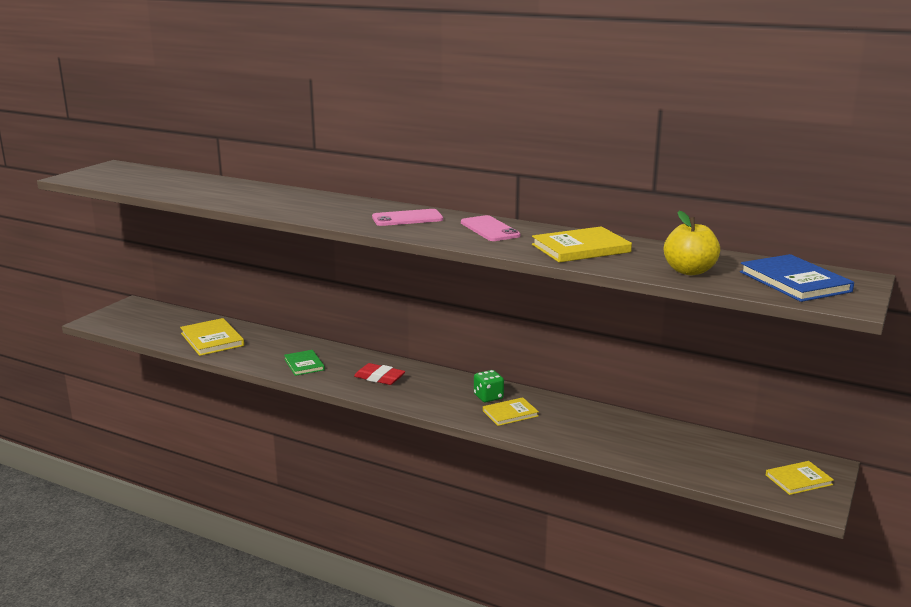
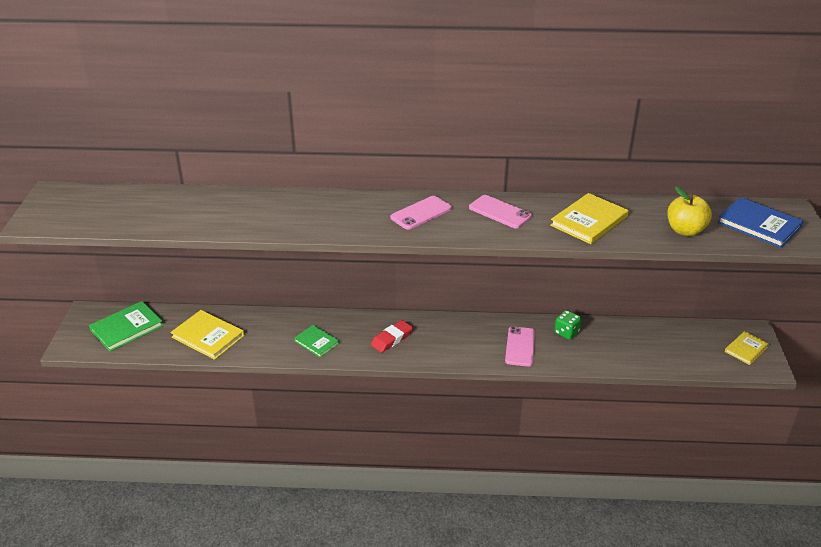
camera: 25 degrees left, 15 degrees up
red eraser [354,363,405,385] -> red eraser turned 45 degrees counterclockwise [371,320,413,353]
green dice [474,370,504,402] -> green dice moved to [554,310,582,340]
yellow book [483,397,539,426] -> pink phone [505,326,535,367]
none -> green book [89,301,163,352]

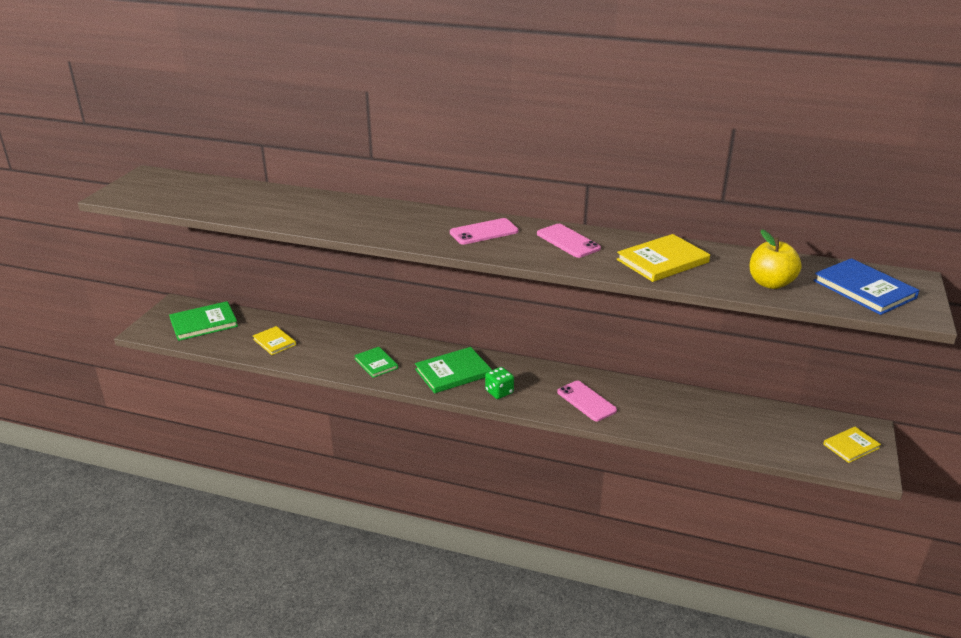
camera: 15 degrees right, 5 degrees down
yellow book [170,310,244,360] -> yellow book [253,326,296,355], size x0.63
red eraser [371,320,413,353] -> green book [415,347,492,393]
pink phone [505,326,535,367] -> pink phone turned 60 degrees counterclockwise [557,381,617,421]
green dice [554,310,582,340] -> green dice moved to [485,367,514,399]

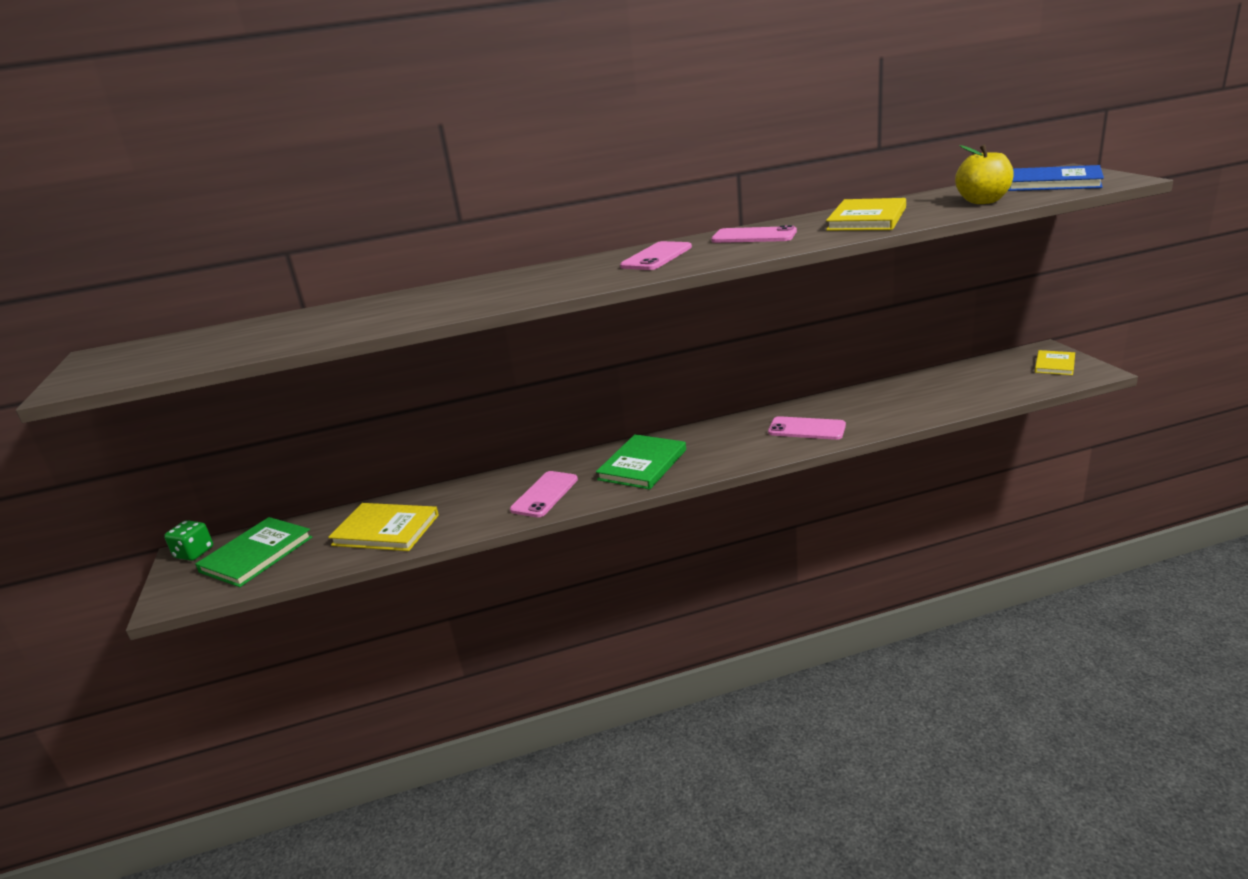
camera: 30 degrees left, 5 degrees down
yellow book [253,326,296,355] -> yellow book [328,503,439,551], size x1.59
green book [354,347,398,378] -> pink phone [510,471,578,517]
green dice [485,367,514,399] -> green dice moved to [164,520,213,561]

